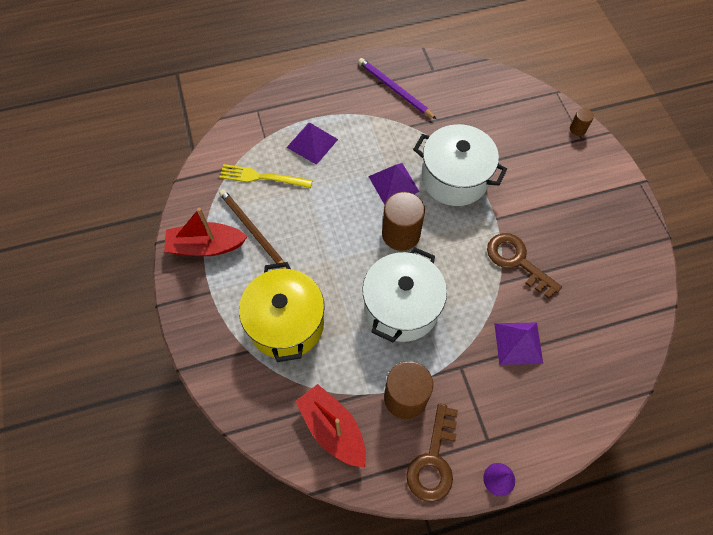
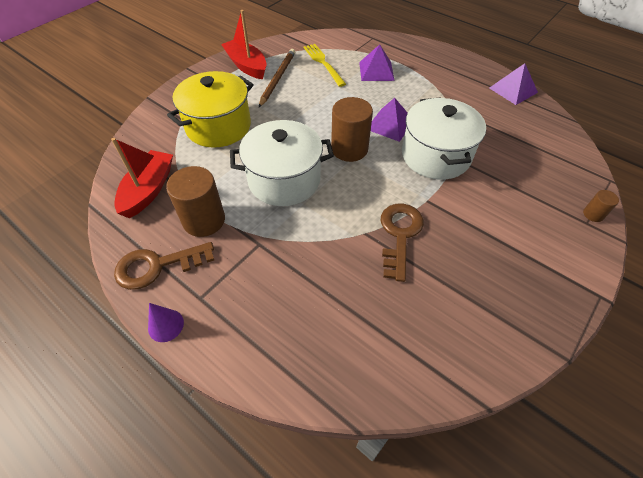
camera: 55 degrees right, 10 degrees down
purple pencil [358,58,436,119] -> none
purple pyramid [494,323,543,365] -> purple pyramid moved to [489,63,538,105]

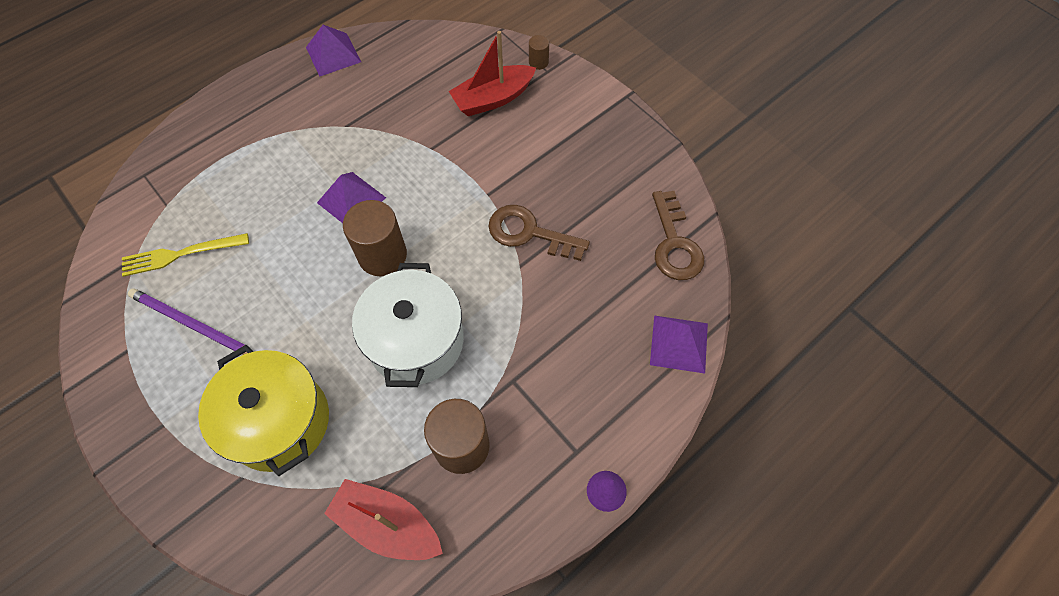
camera: 80 degrees left, 10 degrees up
brown key [114,242,214,290] -> brown key moved to [652,191,704,280]
red boat [221,10,267,79] -> red boat moved to [449,31,536,116]
brown pencil [259,49,295,107] -> purple pencil [128,288,247,355]
purple pyramid [359,44,395,81] -> purple pyramid moved to [650,316,708,374]
white pot [402,98,486,180] -> none

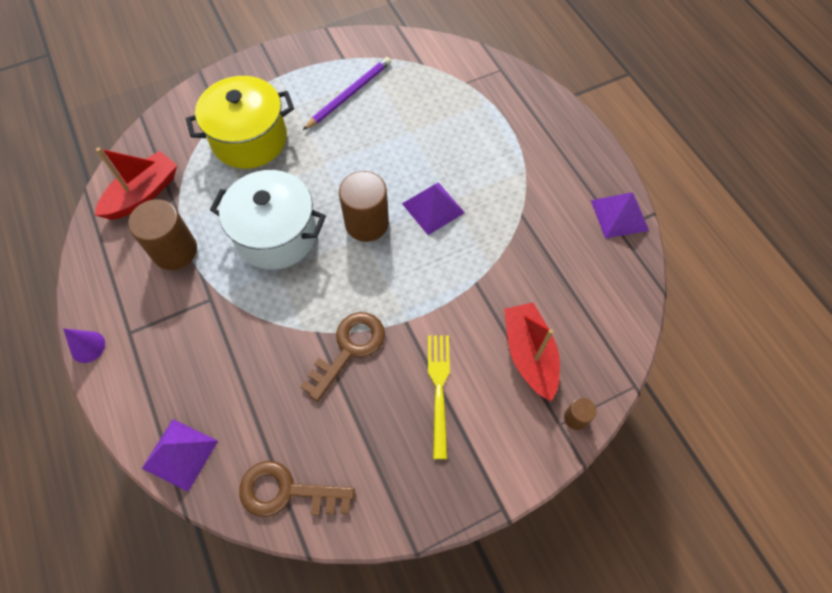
camera: 105 degrees right, 0 degrees up
yellow fork [122,233,249,277] -> yellow fork moved to [428,335,450,459]

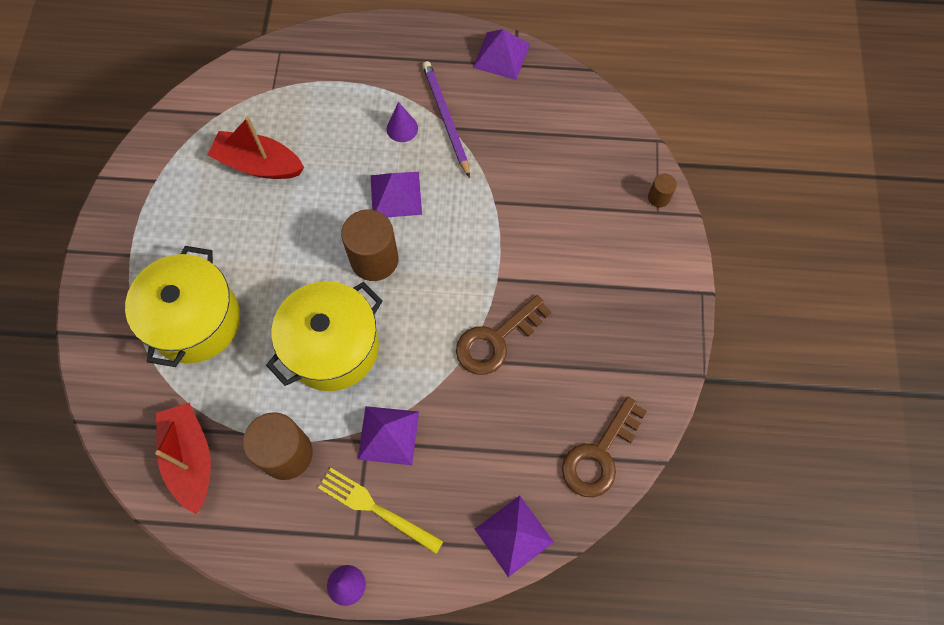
camera: 60 degrees left, 5 degrees up
white pot [210,170,326,270] -> yellow pot [266,281,383,391]
brown key [300,312,385,402] -> brown key turned 105 degrees counterclockwise [456,295,551,375]
purple pencil [303,57,391,130] -> purple pencil moved to [423,61,470,178]
yellow fork [428,335,450,459] -> yellow fork moved to [318,468,444,554]
red boat [504,302,560,401] -> red boat moved to [207,117,304,179]
none -> purple pyramid [358,406,419,465]
none -> purple cone [387,102,418,142]

